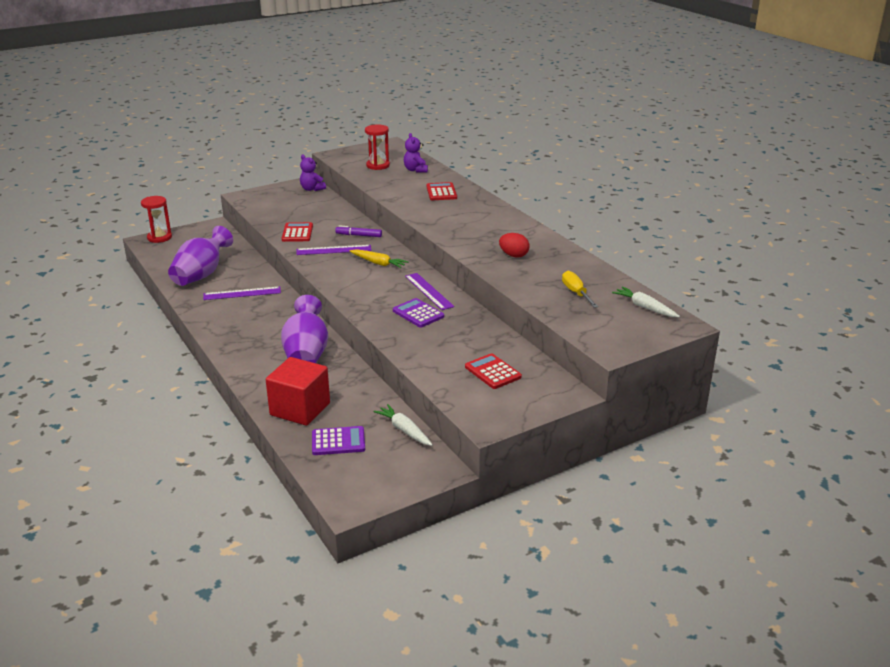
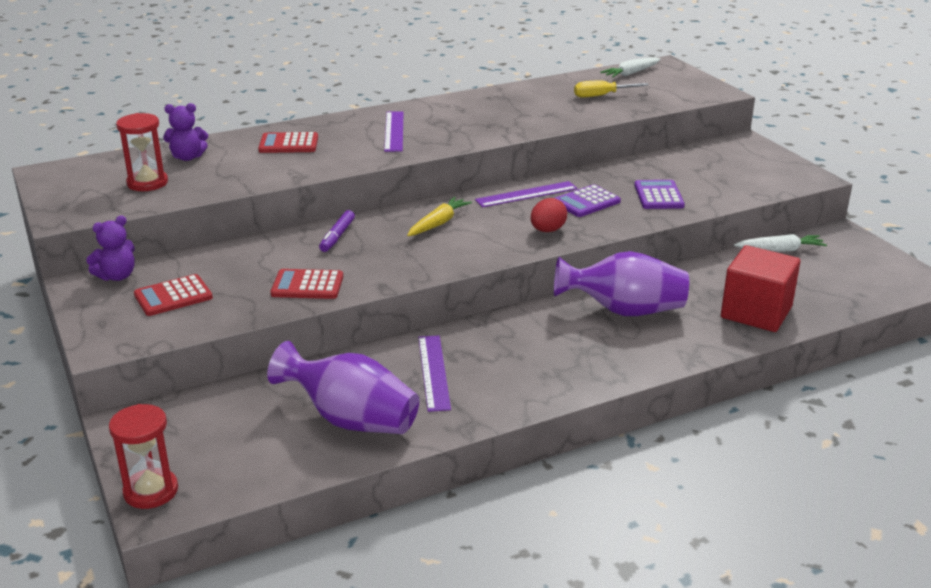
camera: 85 degrees left, 0 degrees up
purple ruler [296,245,371,255] -> purple ruler moved to [384,111,404,152]
purple calculator [312,426,365,455] -> purple calculator moved to [634,180,685,209]
white carrot [374,404,433,446] -> white carrot turned 150 degrees counterclockwise [734,234,827,252]
red calculator [465,353,522,389] -> red calculator moved to [134,274,213,316]
red egg [499,233,529,258] -> red egg moved to [531,198,567,232]

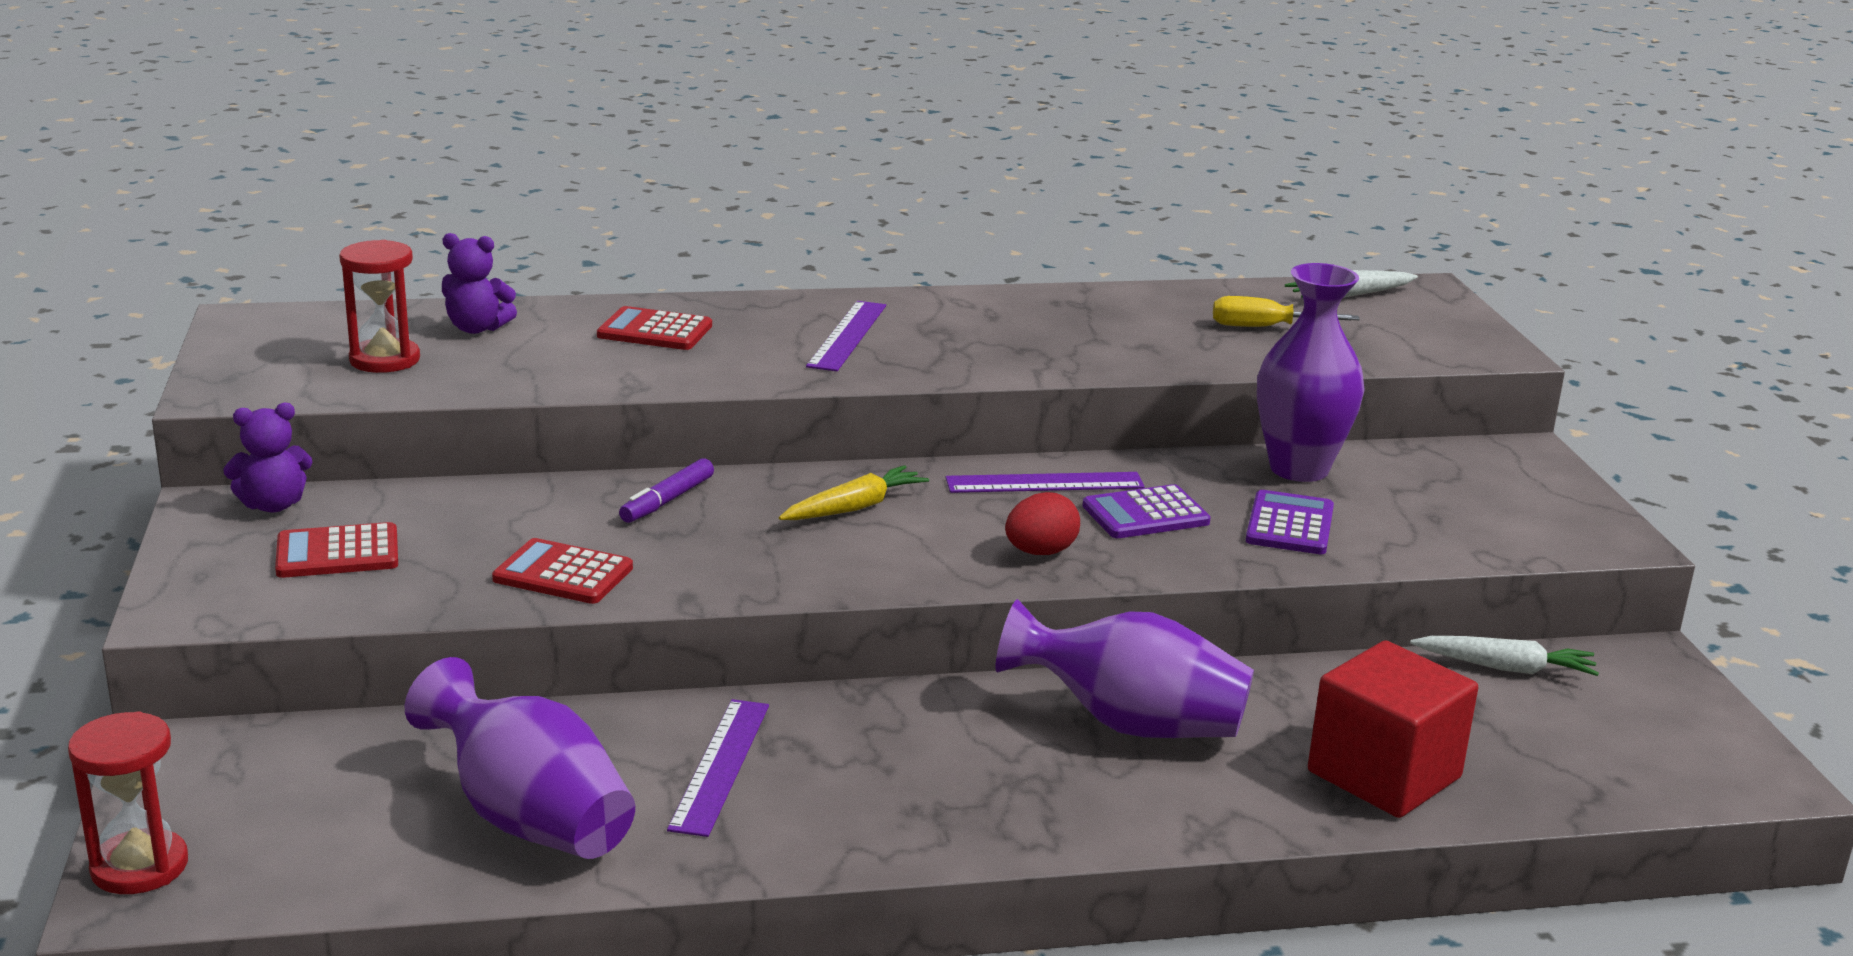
camera: 15 degrees right, 5 degrees down
none -> purple vase [1257,263,1365,482]

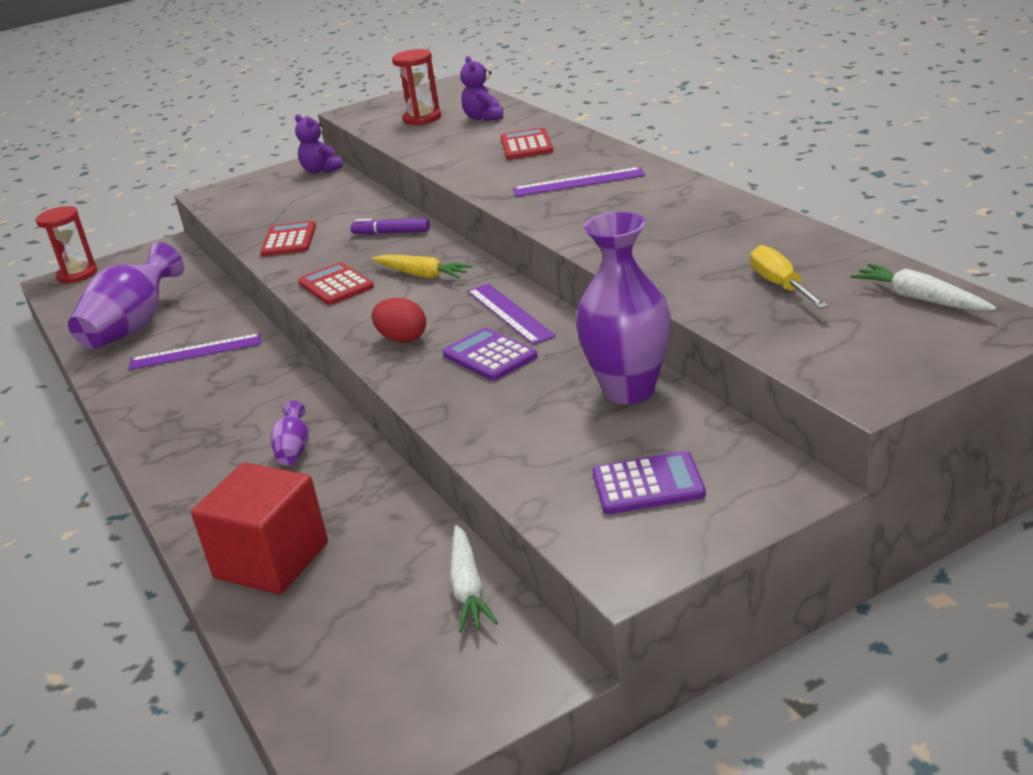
camera: 75 degrees right, 5 degrees up
red calculator [275,522,398,578] -> red calculator moved to [298,262,374,305]
purple vase [996,599,1254,738] -> purple vase [270,401,309,465], size x0.45
purple calculator [1246,490,1334,554] -> purple calculator moved to [592,451,706,514]

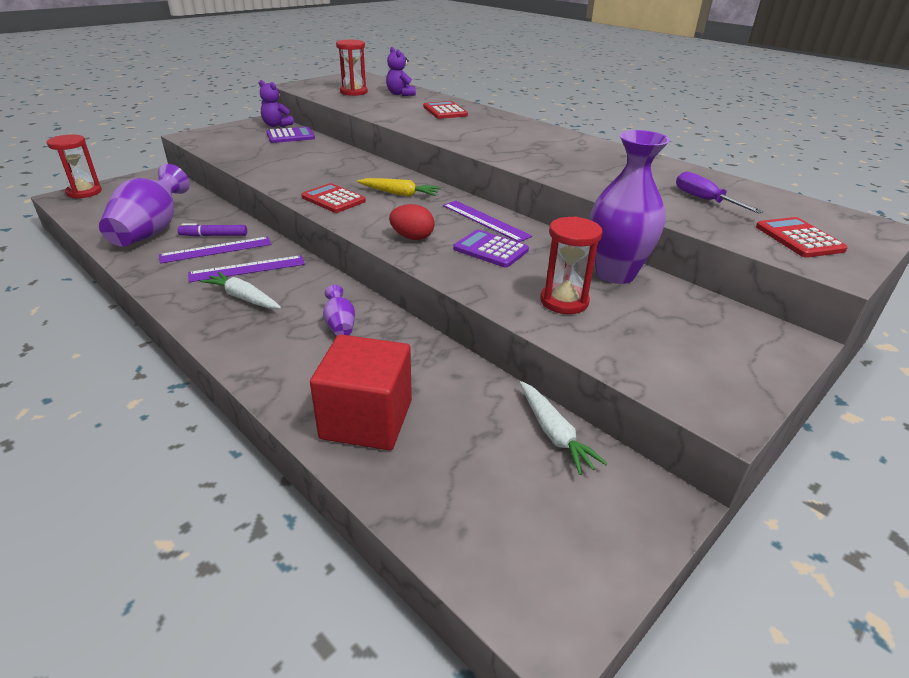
camera: 20 degrees left, 5 degrees up
red calculator [260,220,316,257] -> red calculator moved to [756,217,848,258]
purple marker [351,218,430,234] -> purple marker moved to [178,223,247,237]
purple ruler [513,167,645,197] -> purple ruler moved to [188,255,305,282]
purple calculator [592,451,706,514] -> purple calculator moved to [267,127,315,143]
yellow screwdriver [750,245,829,309] -> purple screwdriver [676,171,763,213]
white carrot [851,263,996,311] -> white carrot moved to [200,271,281,309]
none -> red hourglass [540,217,603,314]

